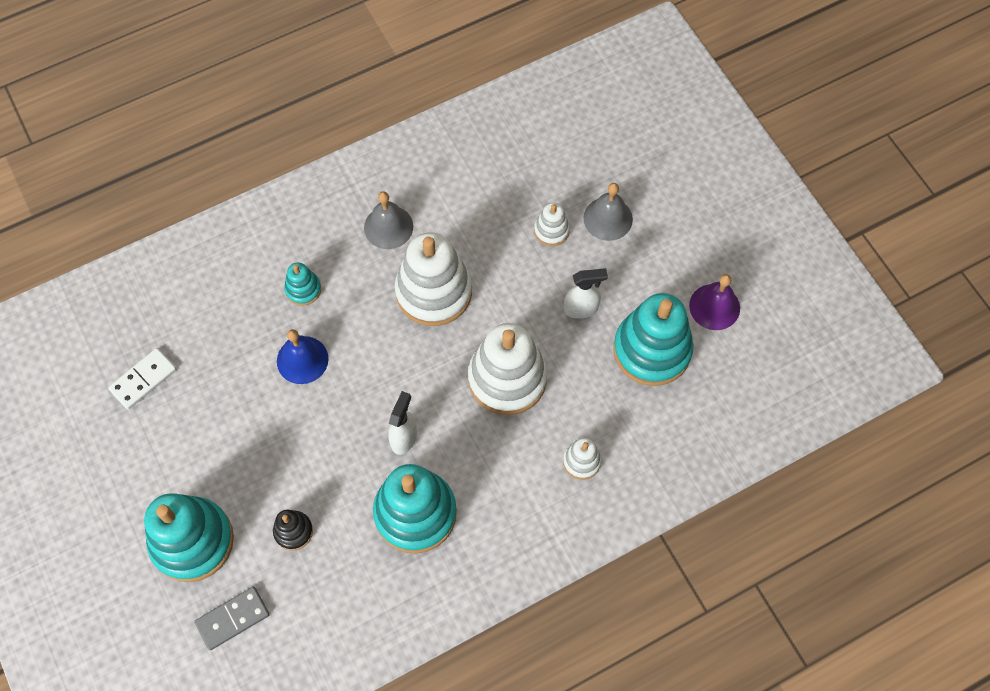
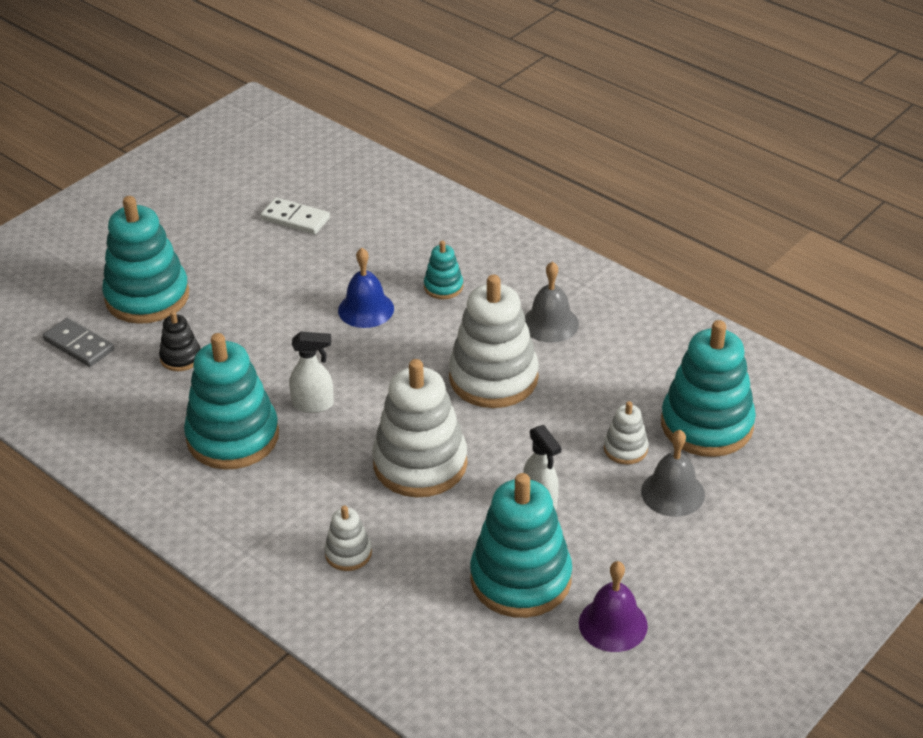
camera: 70 degrees right, 25 degrees down
none -> turquoise stacking toy [661,320,756,457]

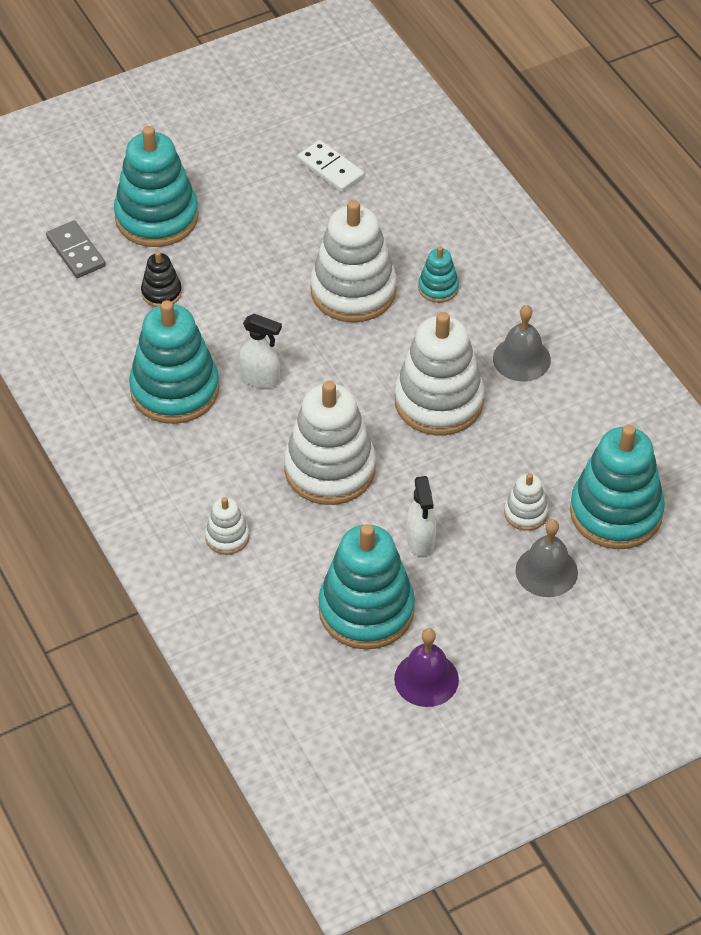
camera: 20 degrees right, 10 degrees up
blue bell [338,248,394,328] -> white stacking toy [310,200,397,323]

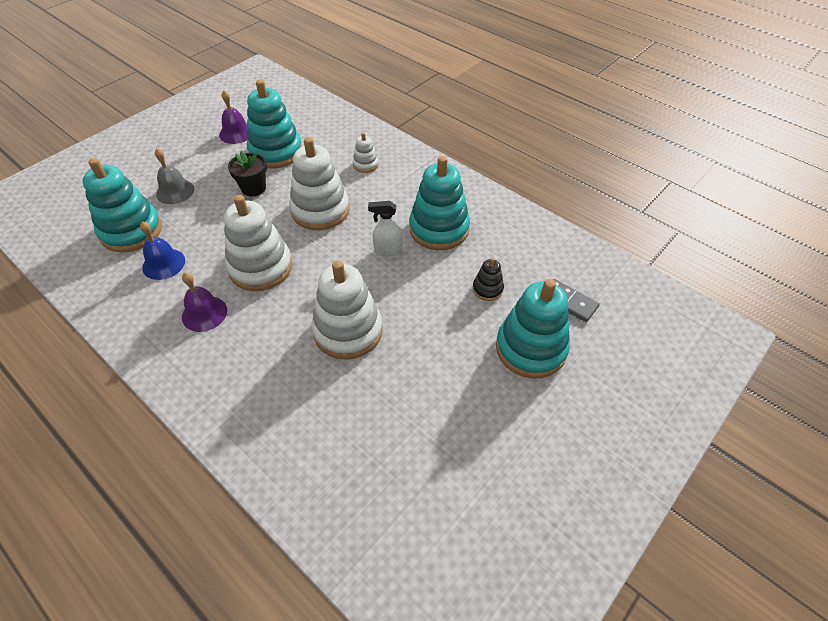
camera: 160 degrees right, 0 degrees up
white domino [297,140,364,192] -> none
white spray bottle [406,476,436,556] -> black flower pot [228,151,267,197]
turquoise stacking toy [418,246,459,303] -> none
grey bell [493,305,551,382] -> purple bell [182,272,227,332]
white stacking toy [504,473,548,531] -> none
none -> blue bell [140,222,185,280]

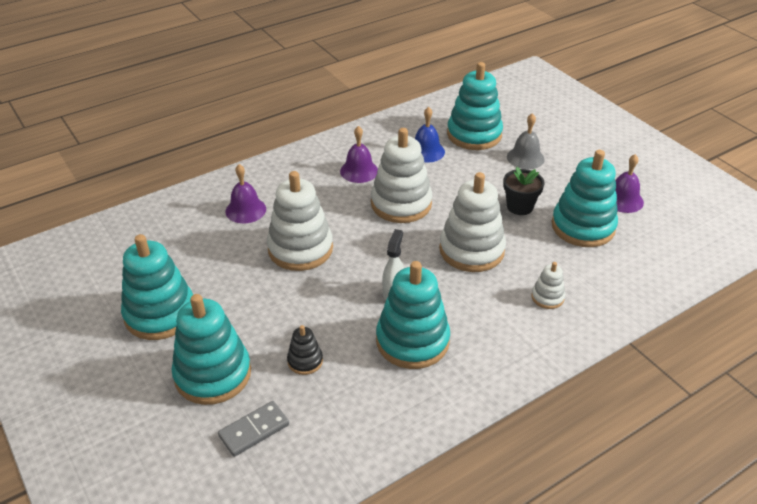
camera: 105 degrees right, 10 degrees down
none -> turquoise stacking toy [121,234,193,340]
none -> purple bell [225,164,266,224]

